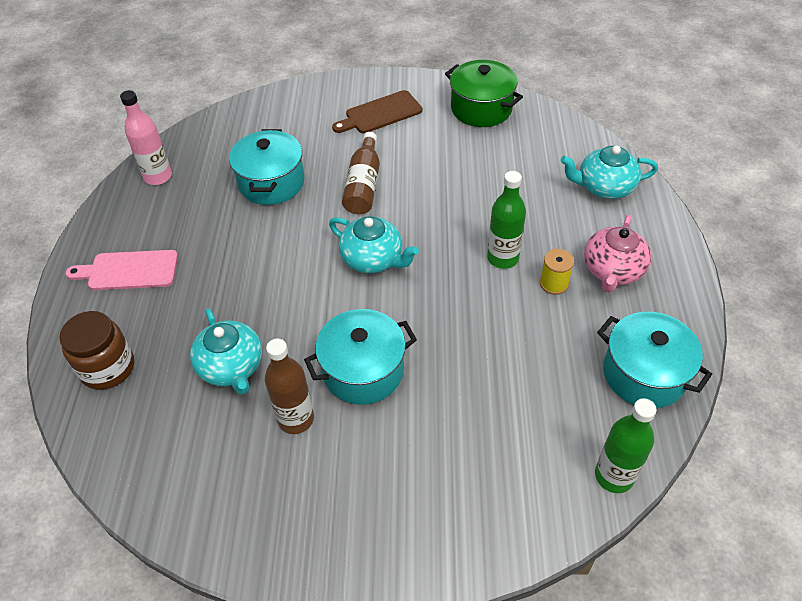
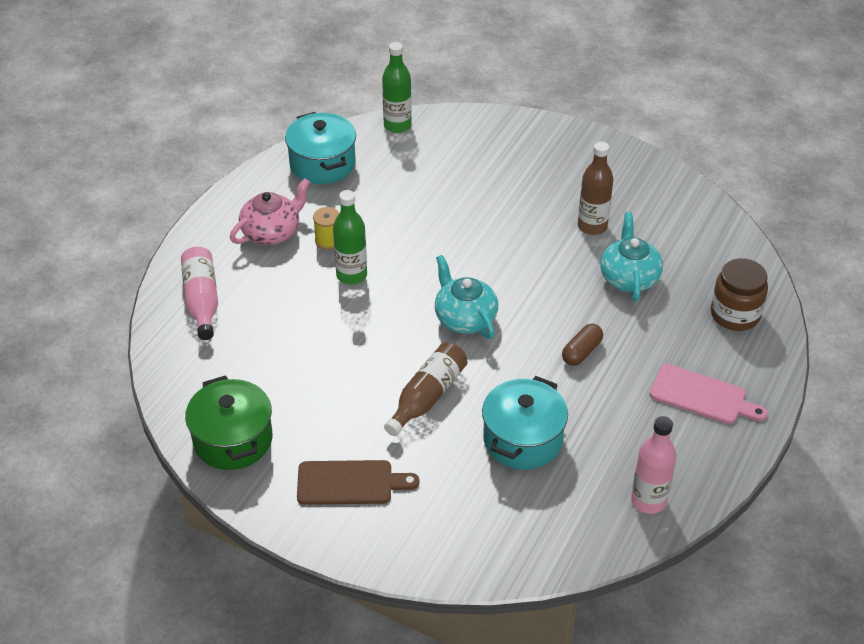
camera: 155 degrees left, 5 degrees down
turquoise pot [304,309,417,405] -> none
turquoise teapot [560,146,658,199] -> pink bottle [181,247,218,340]
none -> brown capsule [562,324,603,366]

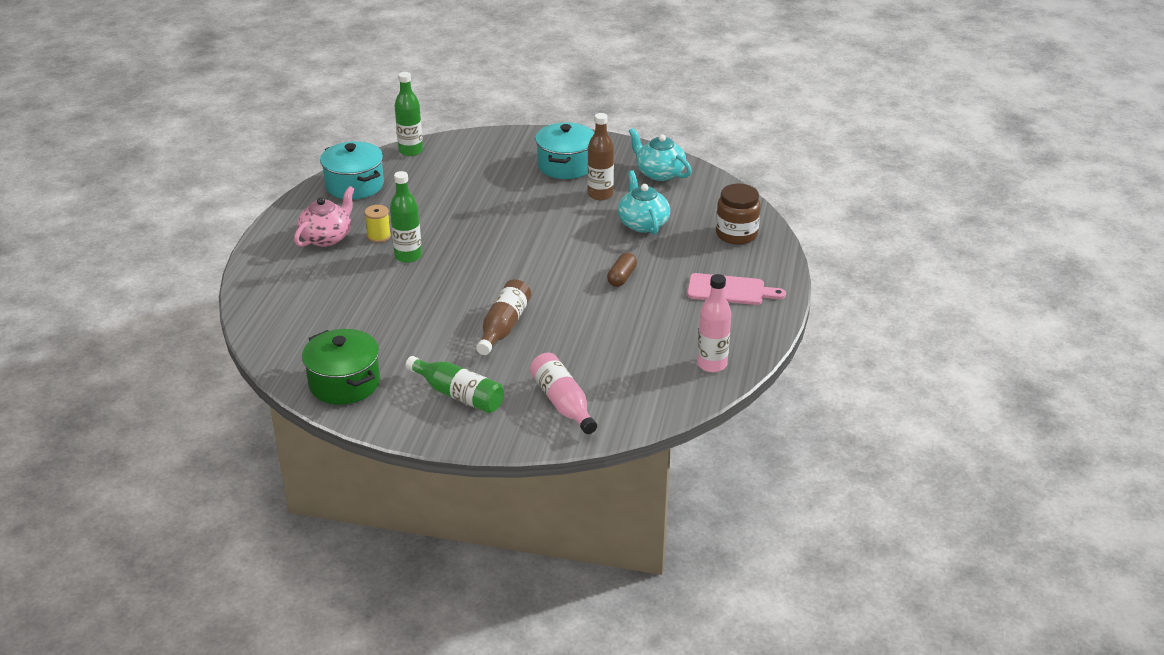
camera: 15 degrees left, 10 degrees down
pink bottle [181,247,218,340] -> pink bottle moved to [530,352,597,434]
brown cutting board [297,460,419,505] -> green bottle [405,356,504,413]
turquoise teapot [435,255,498,339] -> turquoise teapot moved to [629,128,692,181]
turquoise pot [482,376,568,470] -> turquoise pot moved to [535,122,594,179]

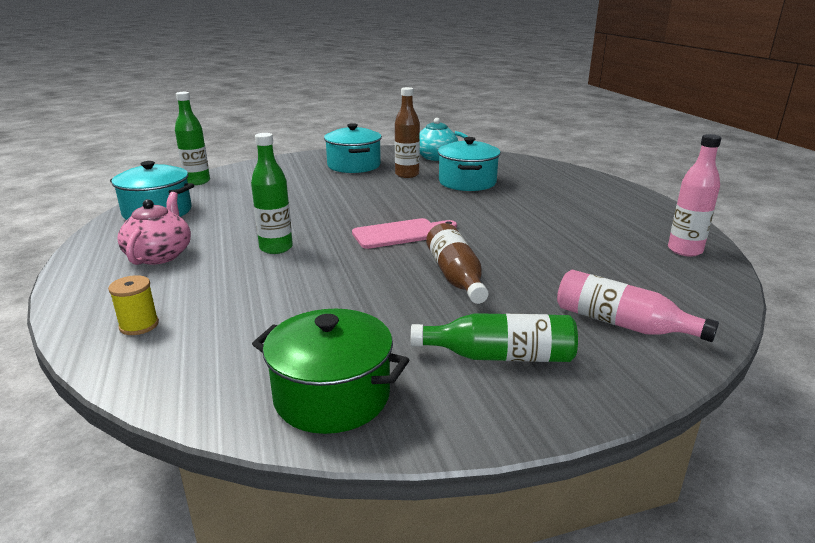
camera: 30 degrees left, 10 degrees down
yellow spool [365,205,391,243] -> yellow spool moved to [108,275,159,335]
brown capsule [607,252,637,287] -> none
turquoise teapot [618,170,670,235] -> turquoise pot [438,137,501,191]
pink cutting board [687,273,786,305] -> pink cutting board moved to [352,218,457,249]
brown jar [716,184,761,245] -> none

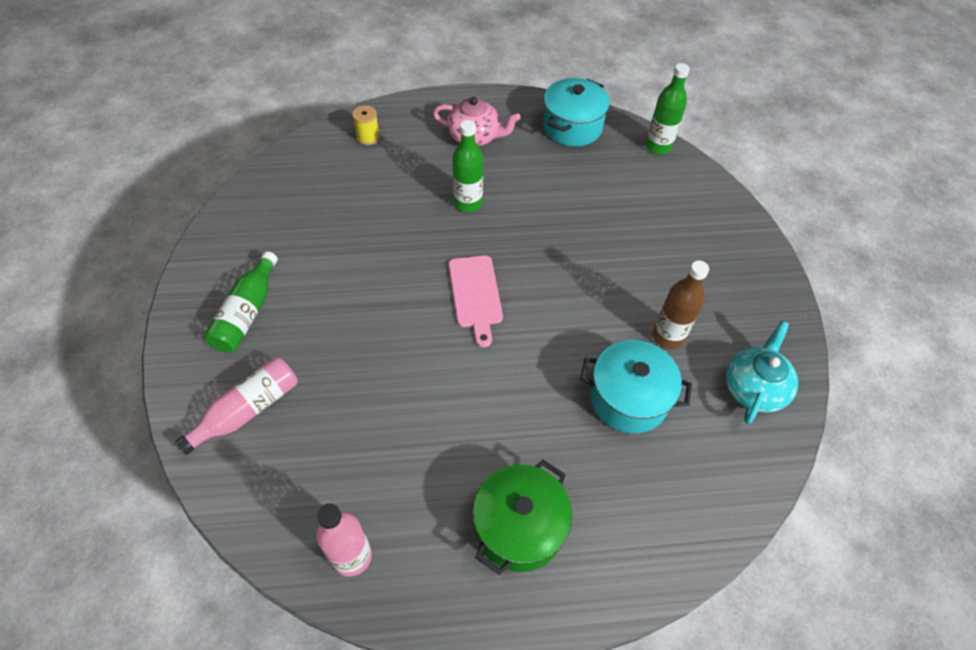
camera: 100 degrees right, 30 degrees up
green pot [252,309,409,434] -> green pot moved to [473,460,572,575]
turquoise pot [324,123,382,173] -> none
brown bottle [426,223,489,304] -> none

